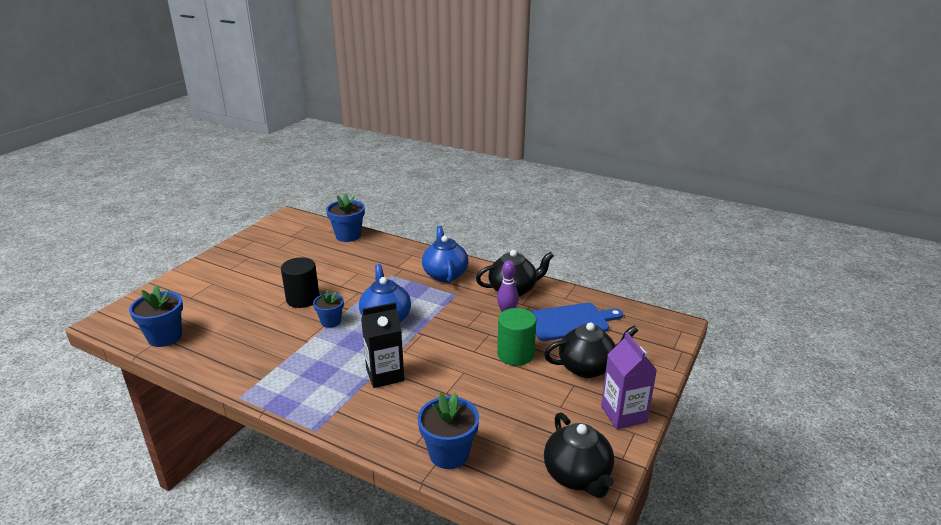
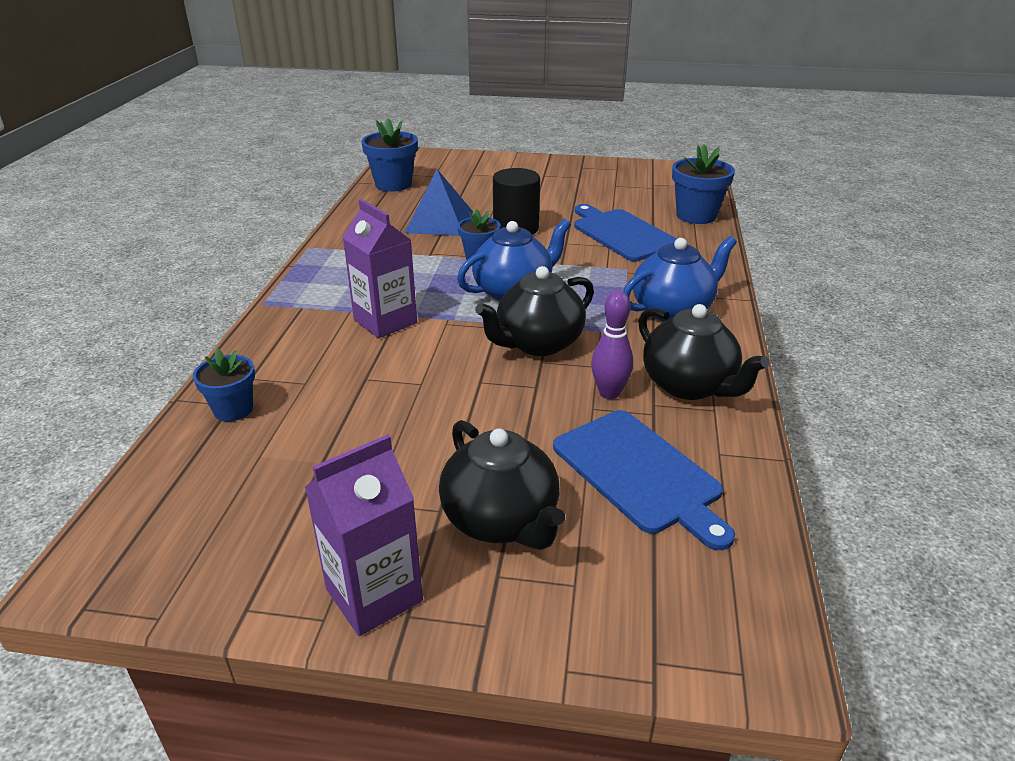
camera: 70 degrees right, 5 degrees up
black carton [361,302,404,388] -> purple carton [342,199,417,338]
blue flower pot [418,392,479,469] -> blue flower pot [193,349,255,421], size x0.64
green cylinder [497,308,536,366] -> none
black teapot [544,413,614,498] -> black teapot moved to [475,266,594,356]
none -> blue pyramid [405,169,473,236]
none -> blue cutting board [574,204,677,261]

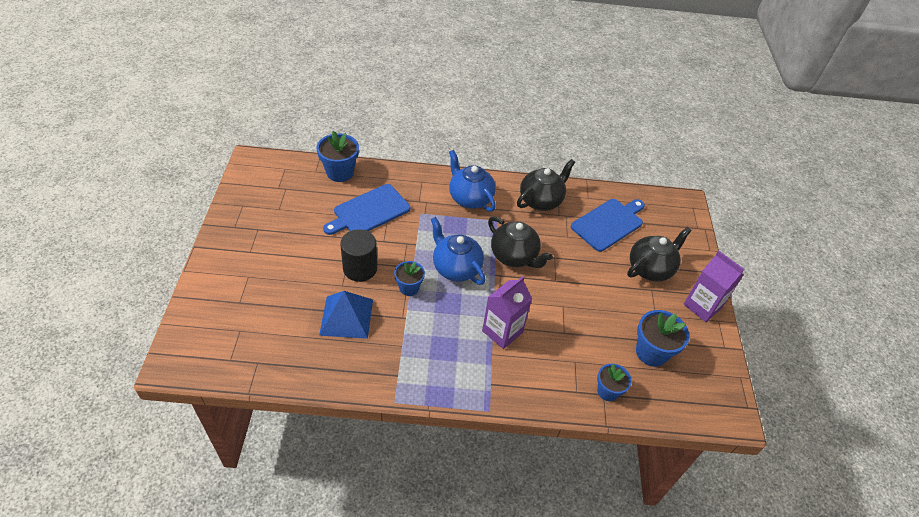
camera: 100 degrees left, 15 degrees up
blue flower pot [361,118,418,192] -> blue flower pot moved to [636,310,690,367]
purple bowling pin [591,290,633,399] -> none

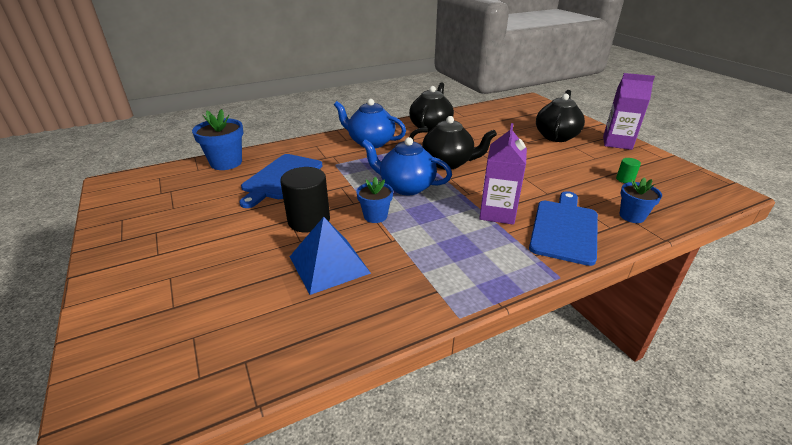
camera: 25 degrees left, 15 degrees down
blue cutting board [571,199,645,252] -> blue cutting board moved to [529,191,598,266]
blue flower pot [636,310,690,367] -> green cylinder [616,158,641,183]

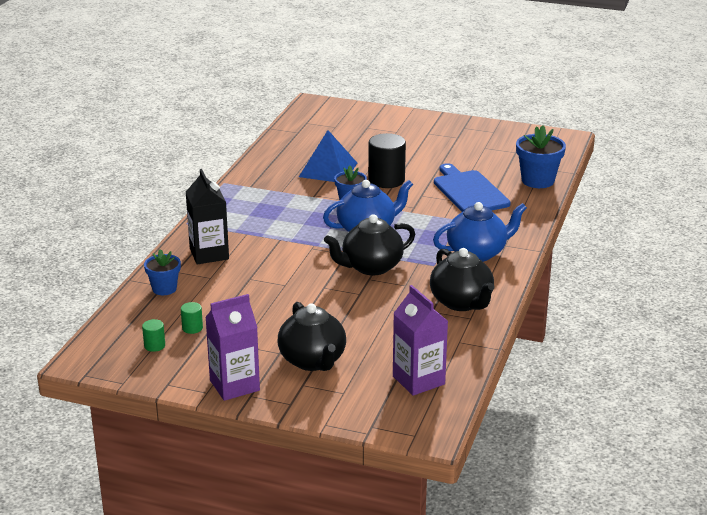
camera: 135 degrees right, 5 degrees down
purple carton [479,123,527,225] -> purple carton moved to [393,285,448,396]
blue cutting board [529,191,598,266] -> black carton [186,169,229,264]
none -> green cylinder [142,319,165,352]

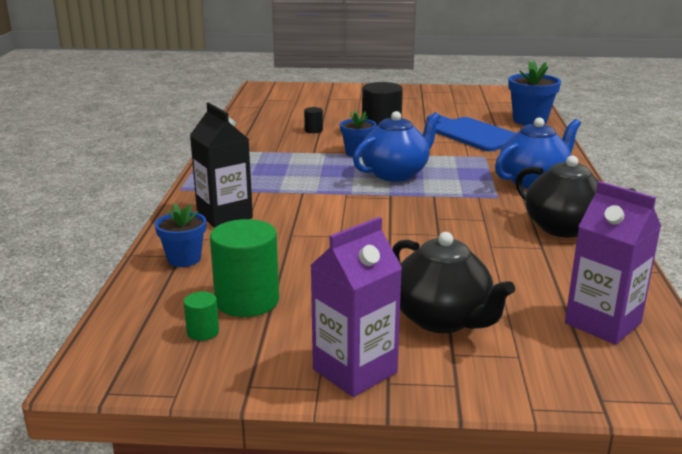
camera: 15 degrees left, 5 degrees down
green cylinder [181,302,203,334] -> green cylinder [210,219,279,317], size x2.14
blue pyramid [299,130,357,182] -> black cylinder [304,107,323,133]
black teapot [324,214,415,276] -> none

